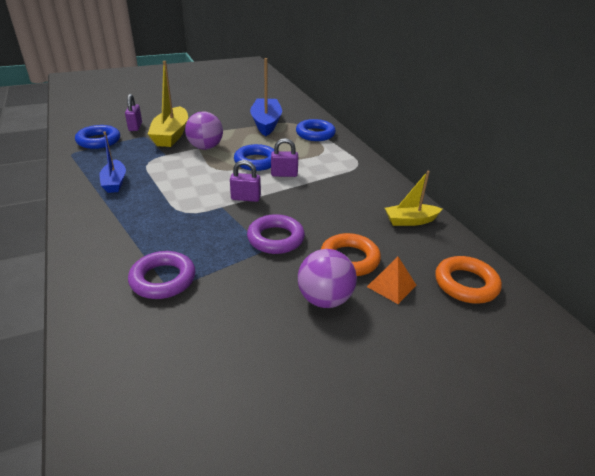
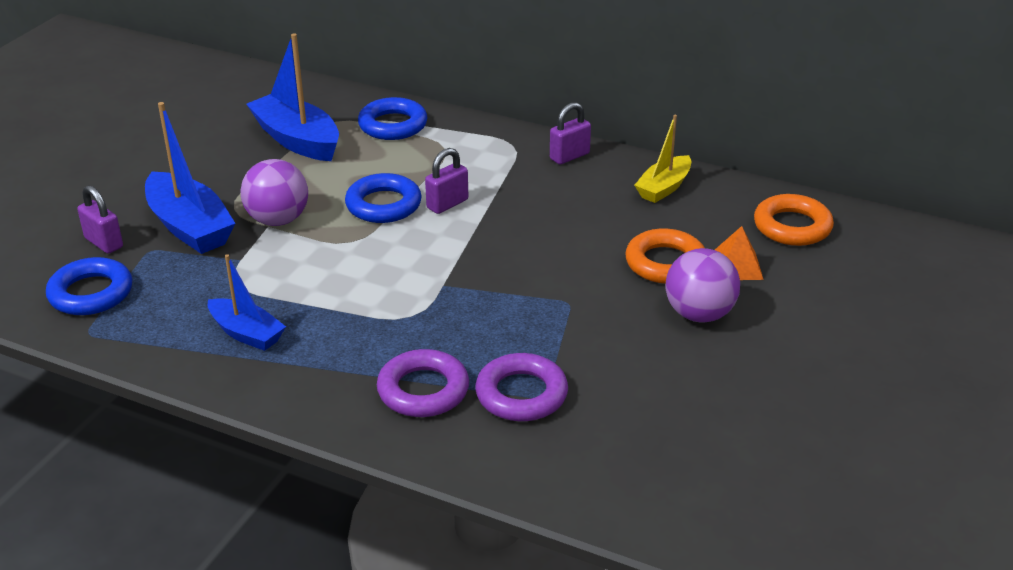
camera: 40 degrees left, 0 degrees up
yellow boat [148,61,188,147] -> blue boat [145,102,235,254]
purple padlock [230,160,261,202] -> purple padlock moved to [550,102,591,165]
purple ring [247,214,305,254] -> purple ring moved to [377,349,469,417]

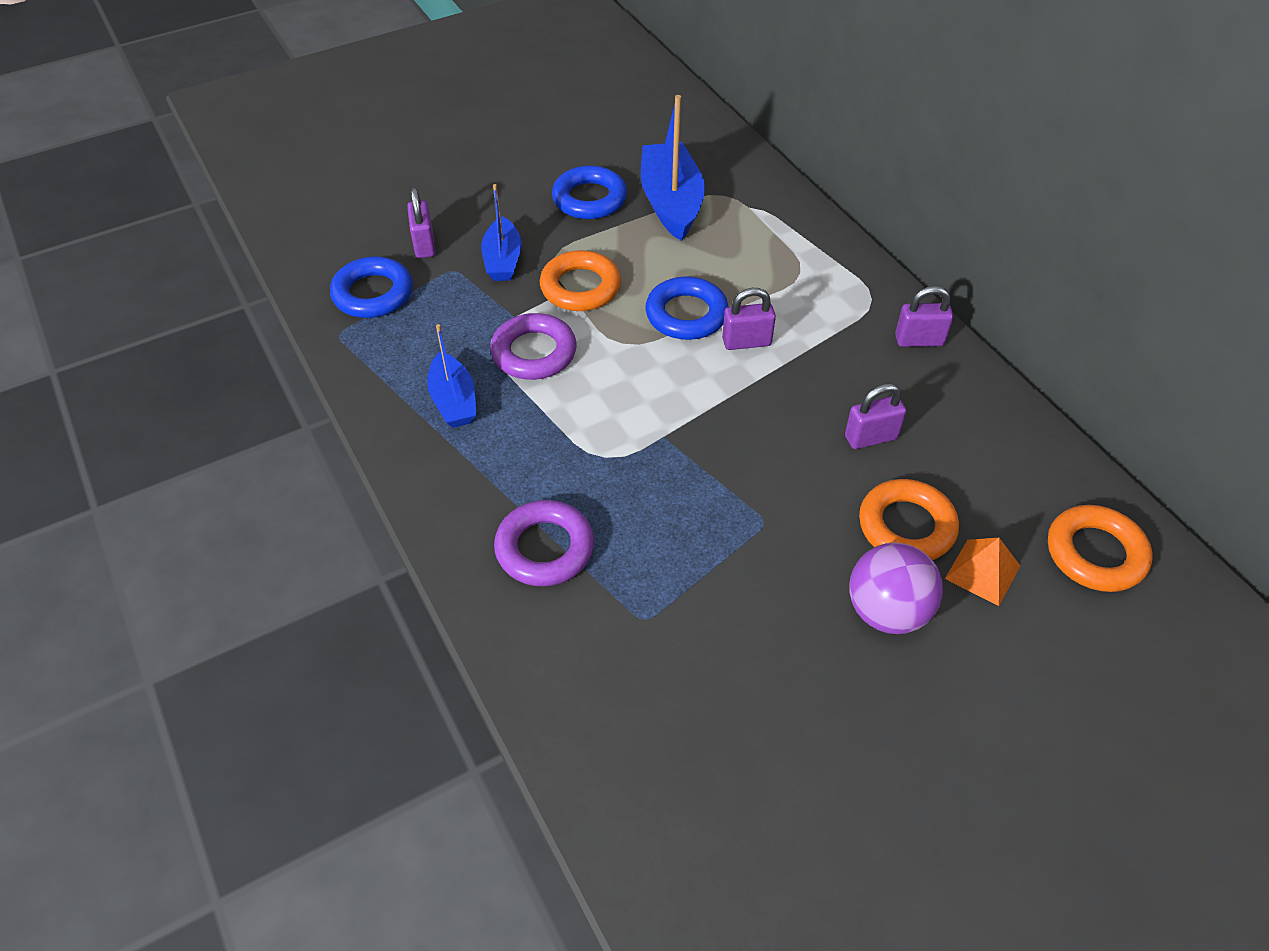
camera: 35 degrees right, 15 degrees up
blue boat [145,102,235,254] -> blue boat [481,184,522,281], size x0.61
purple ball [240,159,308,226] -> orange ring [540,250,621,311]
blue ring [358,97,428,140] -> blue ring moved to [552,165,627,219]
purple ring [475,353,568,421] -> purple ring moved to [490,313,577,380]
yellow boat [634,115,691,203] -> none
none -> purple padlock [845,383,906,449]

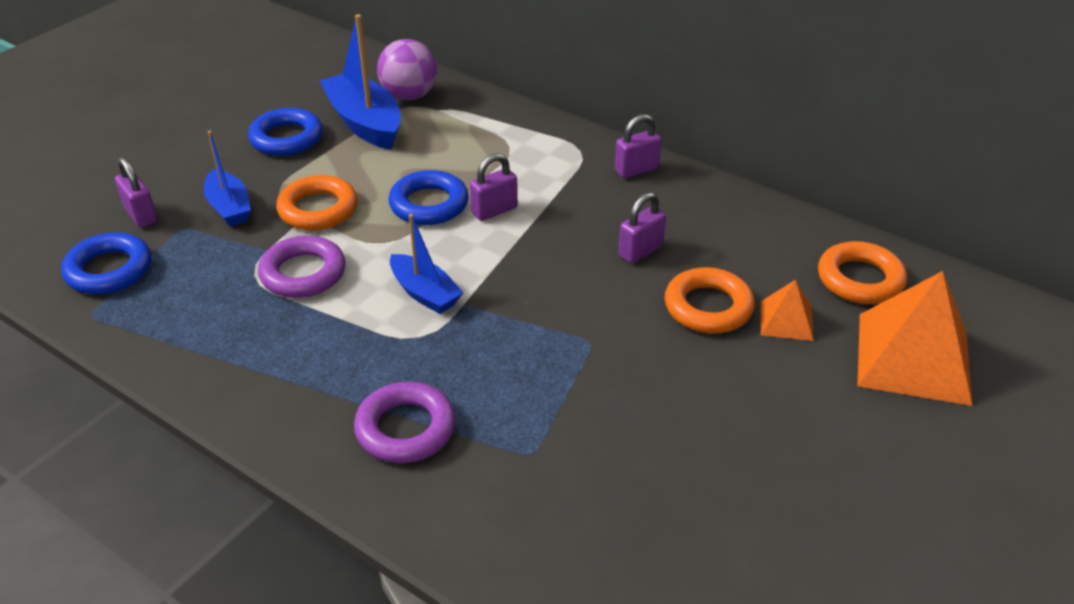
camera: 25 degrees left, 10 degrees down
blue boat [427,324,476,428] -> blue boat moved to [390,214,464,314]
purple ball [849,543,943,634] -> purple ball moved to [377,39,437,100]
none -> orange pyramid [858,271,972,406]

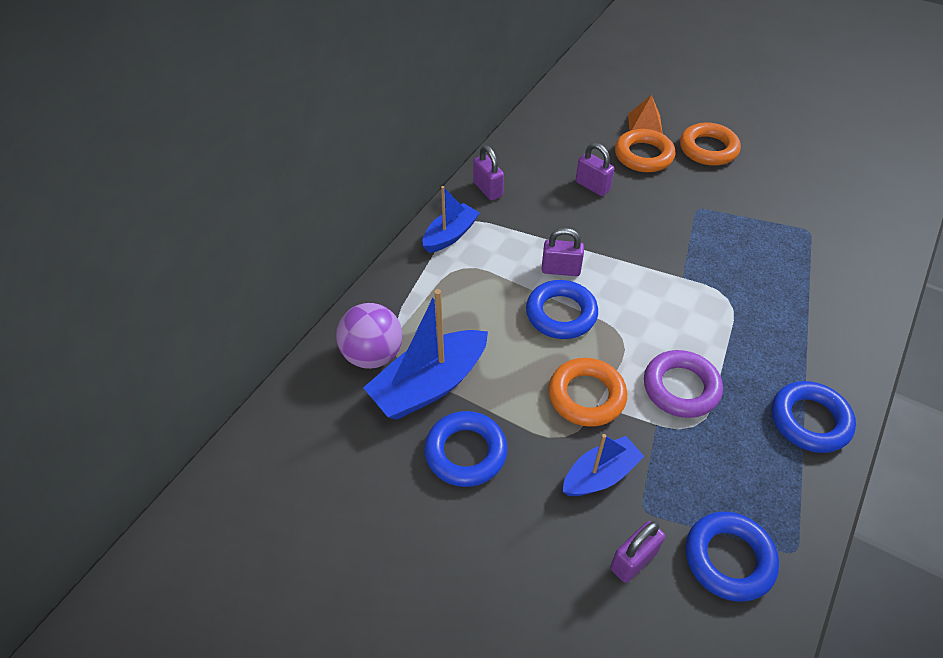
camera: 95 degrees left, 10 degrees up
purple ring [354,382,456,463] -> none
blue boat [390,214,464,314] -> blue boat moved to [423,186,480,253]
purple padlock [470,153,518,221] -> purple padlock turned 45 degrees counterclockwise [542,228,584,276]
orange ring [818,241,907,304] -> orange ring moved to [680,123,741,166]
orange pyramid [858,271,972,406] -> none
none -> blue ring [772,381,856,453]

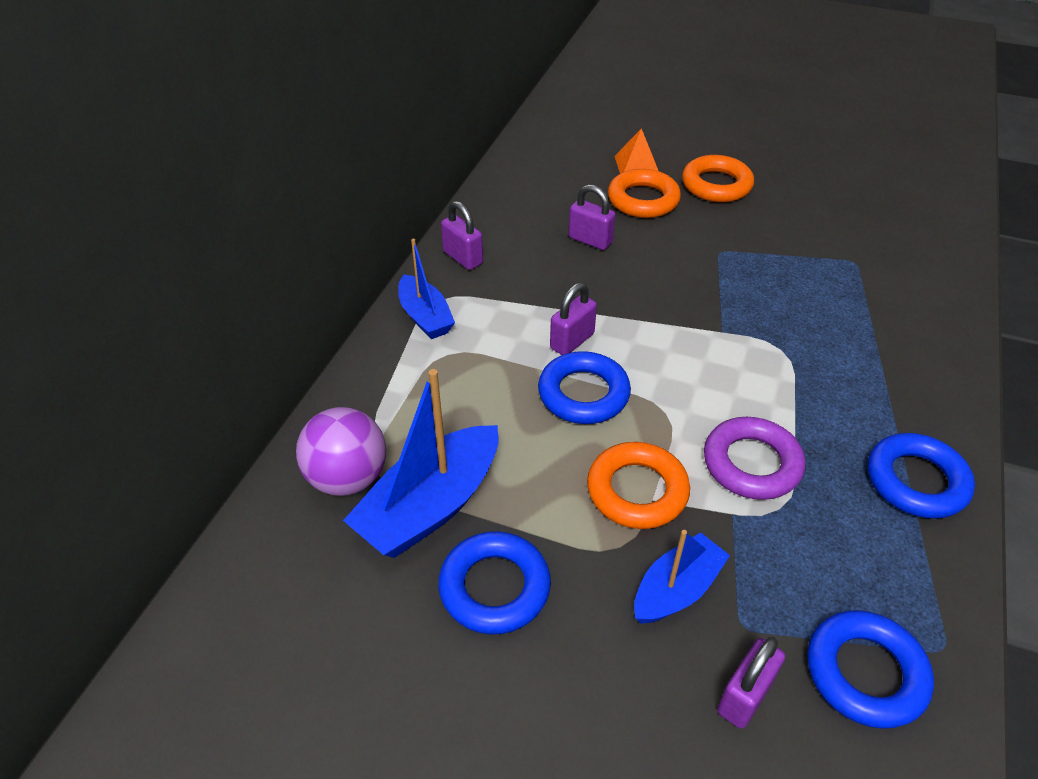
camera: 10 degrees left, 5 degrees down
blue boat [423,186,480,253] -> blue boat turned 120 degrees clockwise [398,239,455,339]
purple padlock [542,228,584,276] -> purple padlock turned 45 degrees counterclockwise [550,282,597,355]

